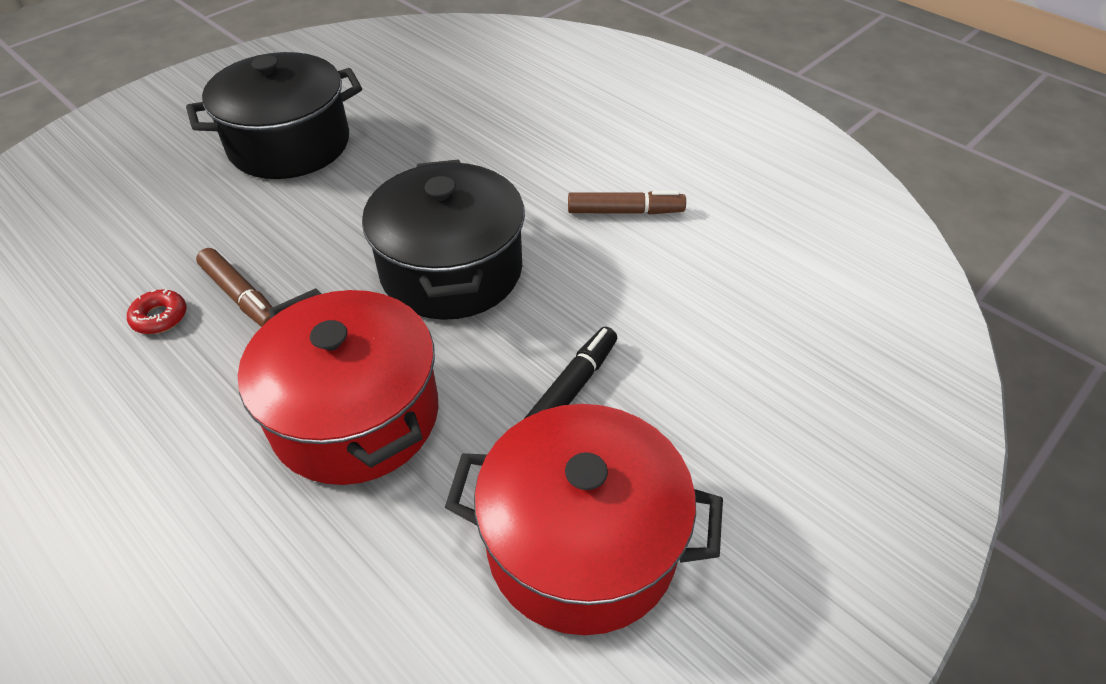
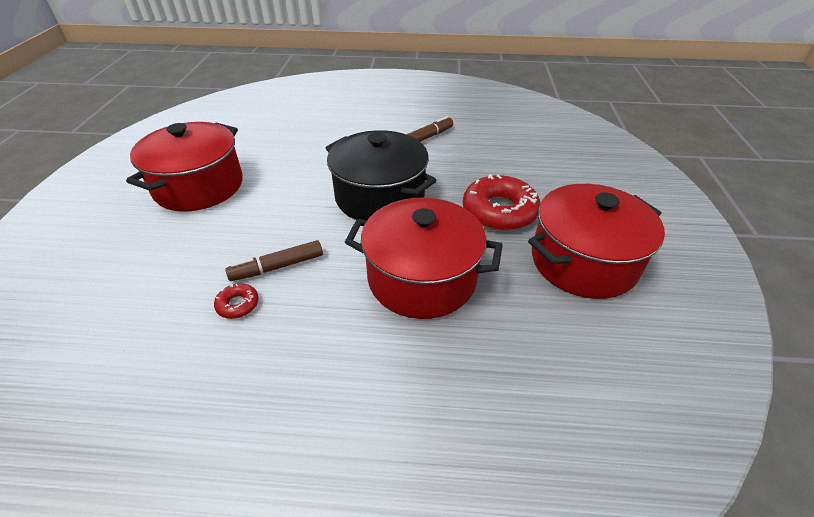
camera: 40 degrees left, 5 degrees down
black pot [186,52,362,179] -> red pot [126,122,243,212]
brown marker [196,248,273,327] -> brown marker turned 150 degrees clockwise [225,240,323,281]
black marker [524,327,617,419] -> red donut [463,174,540,231]

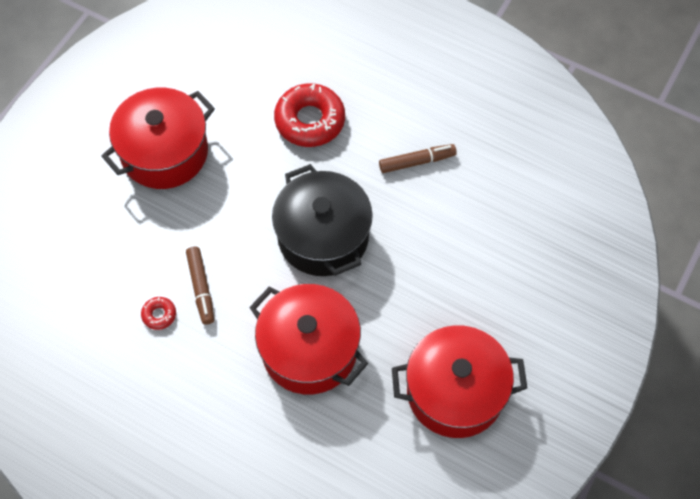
camera: 25 degrees right, 20 degrees up
brown marker [225,240,323,281] -> brown marker turned 105 degrees counterclockwise [186,246,214,325]
red donut [463,174,540,231] -> red donut moved to [274,83,345,147]

